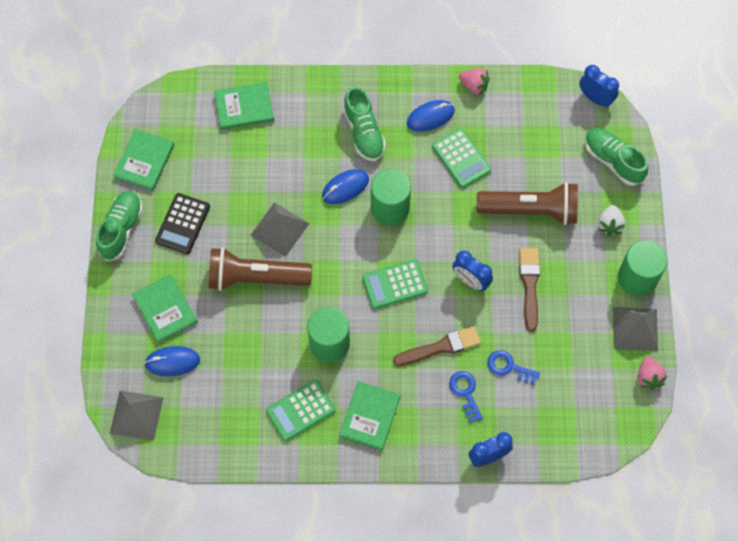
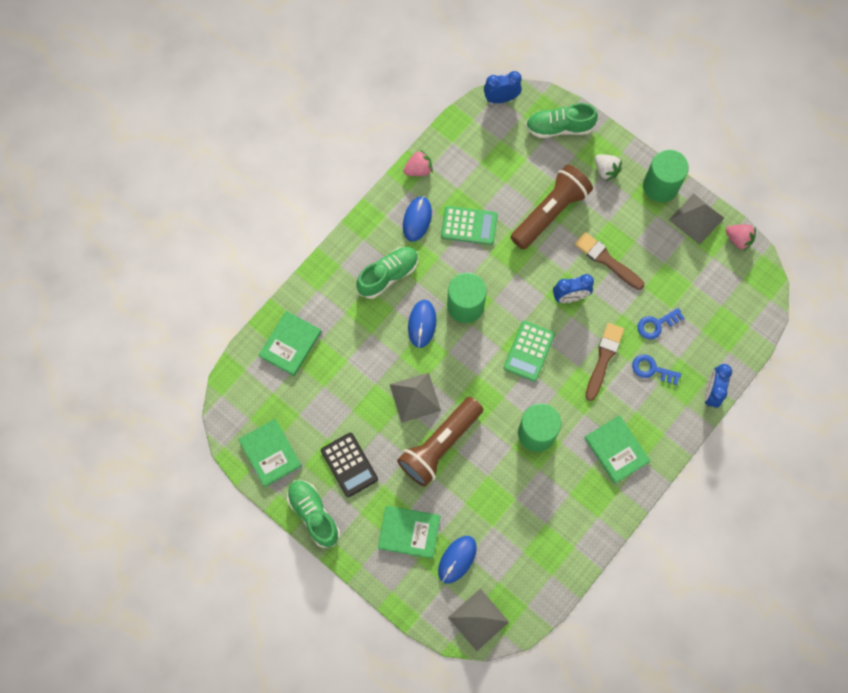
camera: 50 degrees left, 5 degrees up
green calculator [266,380,336,441] -> none
green shoe [343,86,386,162] -> green shoe turned 60 degrees counterclockwise [357,247,419,299]

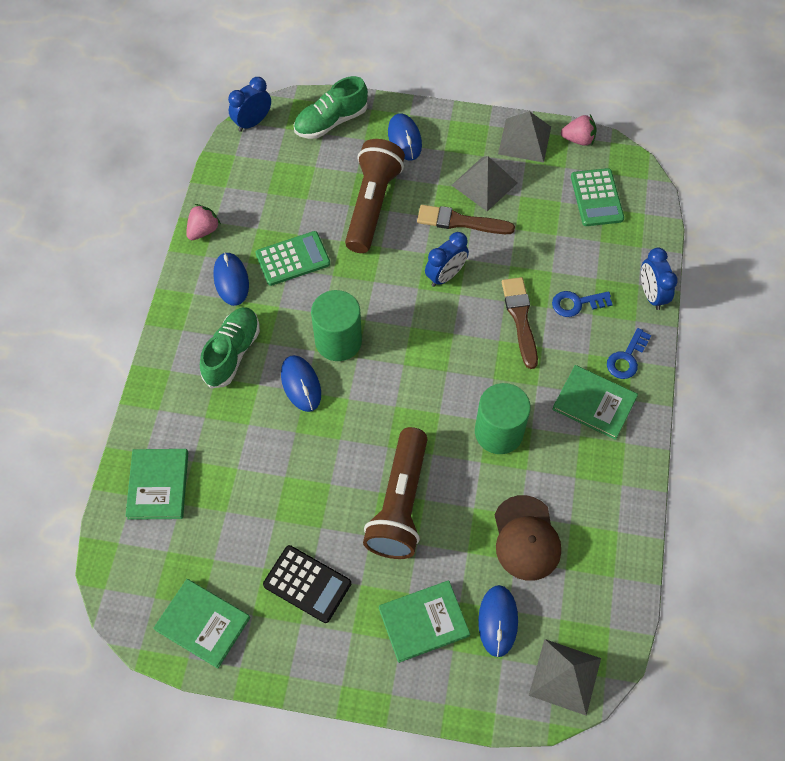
camera: 30 degrees left, 10 degrees down
green shoe [287,480,340,548] -> none
grey pyramid [390,373,441,423] -> grey pyramid moved to [452,156,517,211]
green calculator [504,321,555,382] -> green calculator moved to [571,168,624,226]
white strawberry [595,154,622,181] -> blue mouse [388,113,422,160]
blue key [638,308,684,339] -> blue key moved to [607,328,652,379]
green cylinder [643,150,689,202] -> none
none -> brown cap [494,495,561,581]

